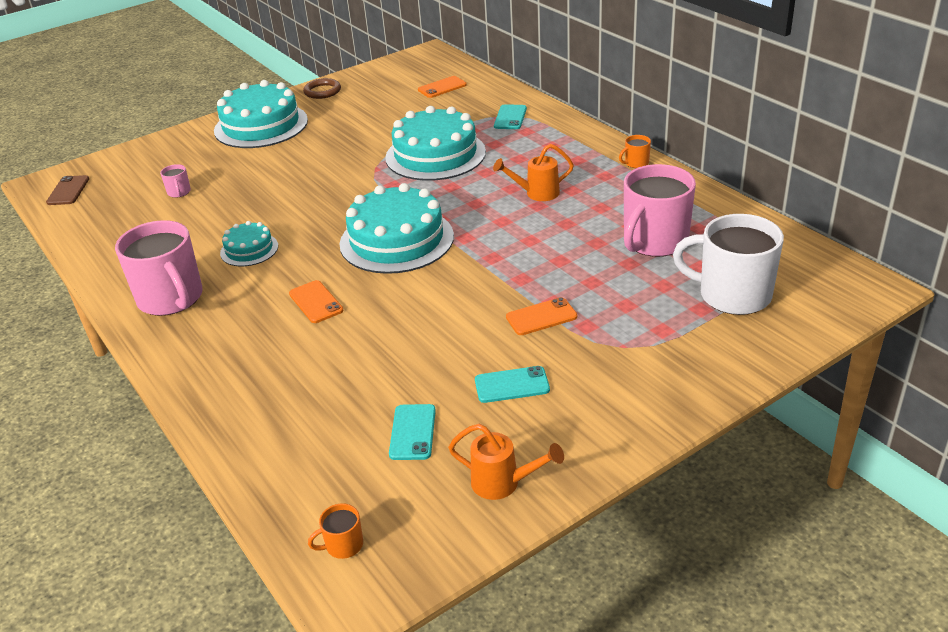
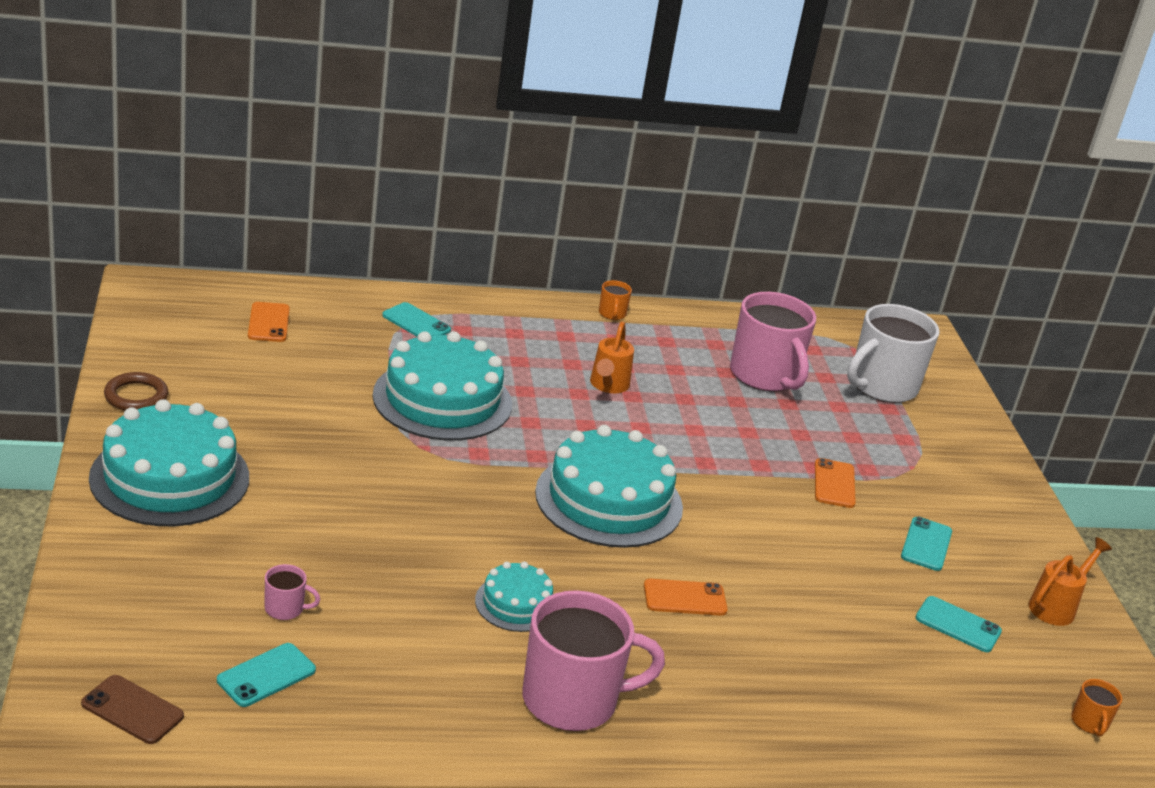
camera: 70 degrees left, 5 degrees down
none -> turquoise phone [217,643,316,707]

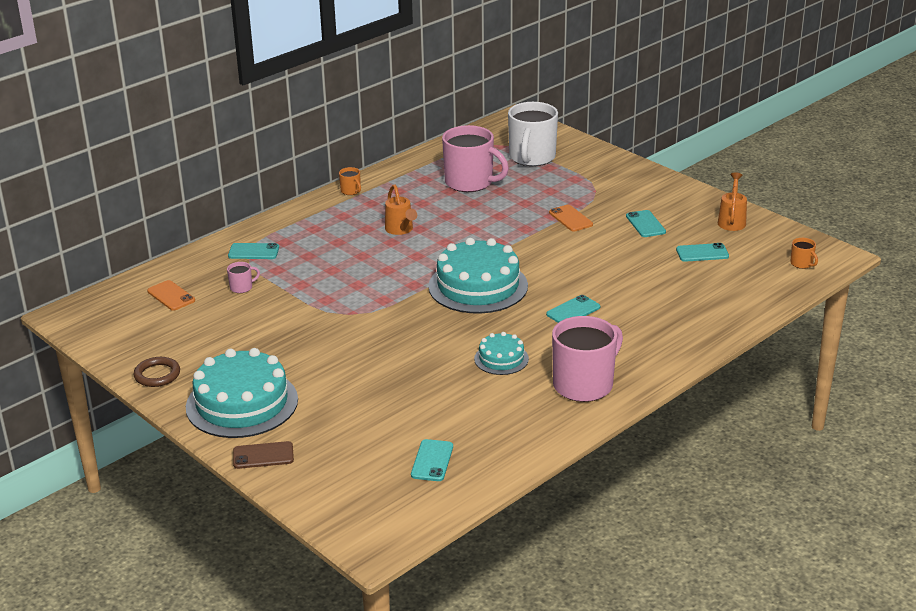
camera: 30 degrees left, 0 degrees up
brown phone [81,675,184,744] -> brown phone moved to [233,441,294,469]
pink mug [265,564,321,620] -> pink mug moved to [227,262,260,293]
turquoise cake [372,331,512,441] -> none
orange phone [644,579,728,616] -> turquoise phone [546,295,600,323]

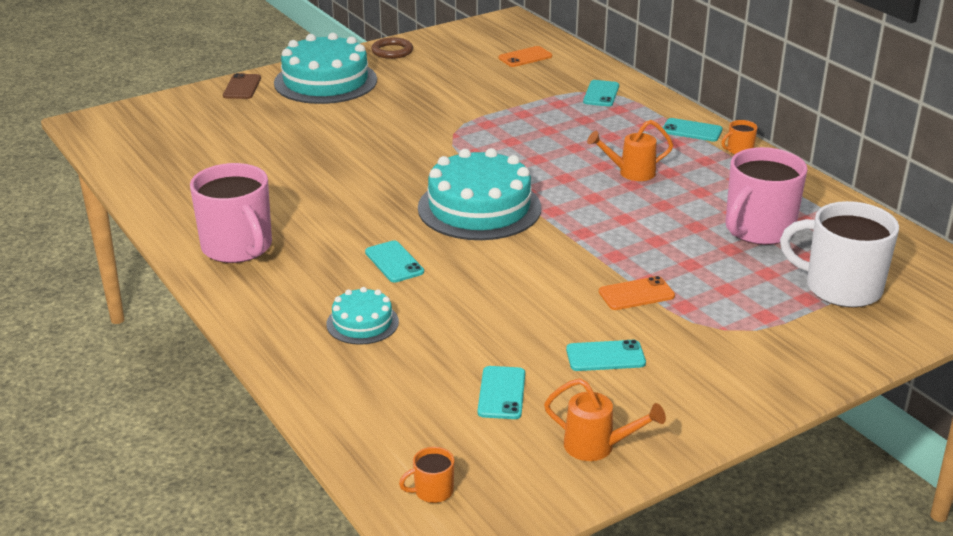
camera: 100 degrees right, 0 degrees up
pink mug [227,262,260,293] -> none
turquoise phone [411,439,453,481] -> turquoise phone moved to [663,118,722,142]
turquoise cake [474,332,529,375] -> turquoise cake moved to [326,287,399,345]

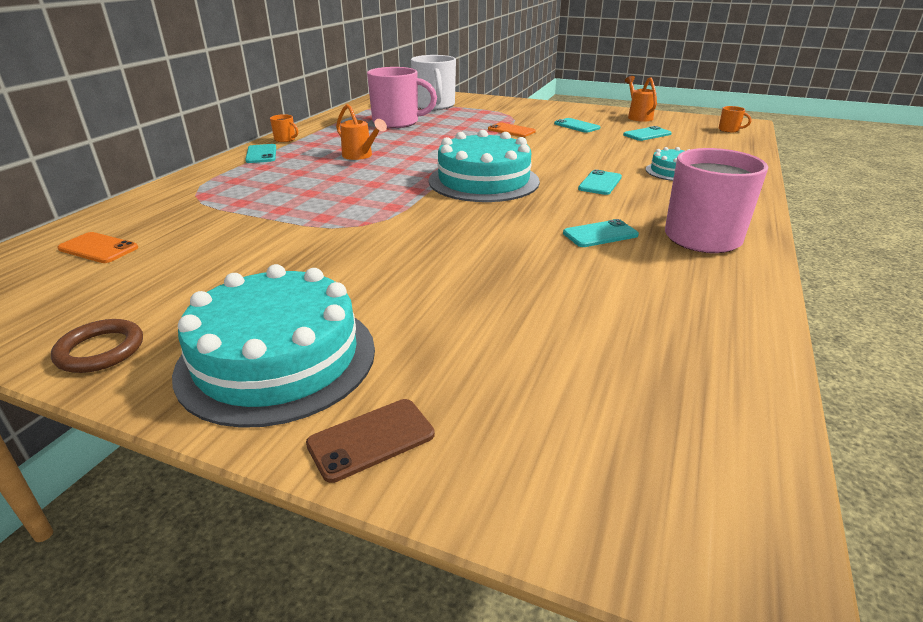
camera: 125 degrees left, 0 degrees up
turquoise phone [583,80,619,107] -> turquoise phone moved to [563,219,639,247]

